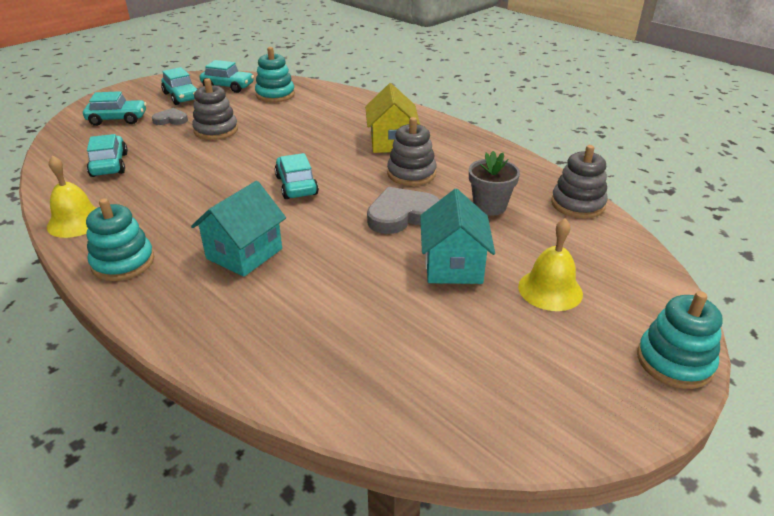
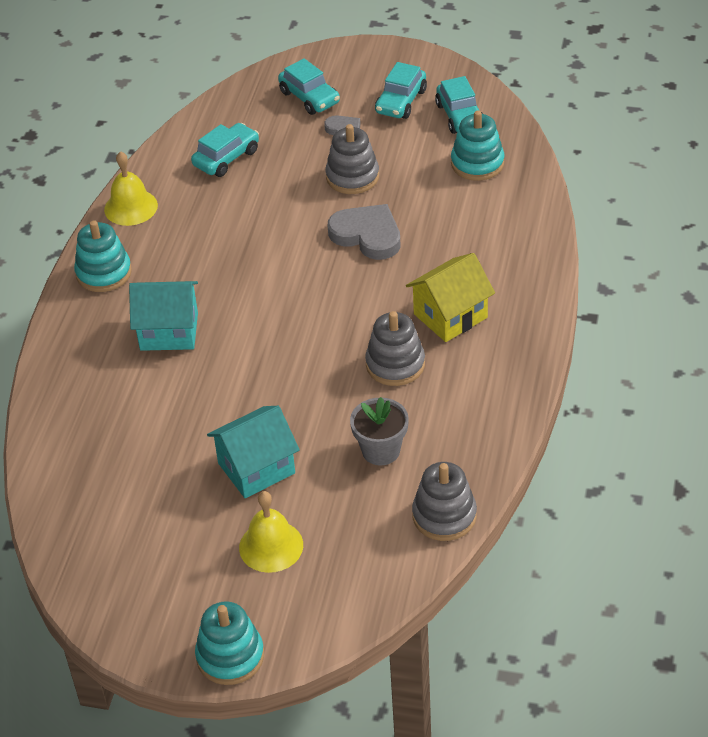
camera: 60 degrees right, 10 degrees up
turquoise car [275,153,319,199] -> none
grey heart [367,187,440,234] -> grey heart moved to [328,204,401,260]

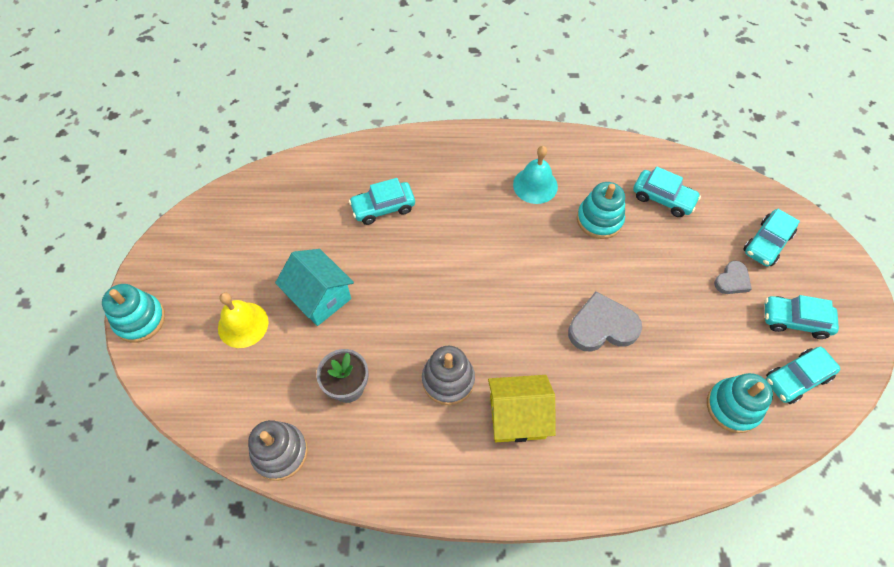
camera: 75 degrees right, 15 degrees up
turquoise stacking toy [74,220,132,292] -> turquoise stacking toy moved to [577,182,625,239]
yellow bell [104,151,158,226] -> none
turquoise house [129,281,198,351] -> none
grey stacking toy [326,124,379,194] -> none
grey heart [328,204,401,260] -> grey heart turned 120 degrees counterclockwise [568,291,642,352]
yellow house [406,253,495,342] -> yellow house turned 45 degrees counterclockwise [488,375,555,442]
none -> turquoise car [349,178,415,225]
none -> turquoise bell [513,146,558,204]

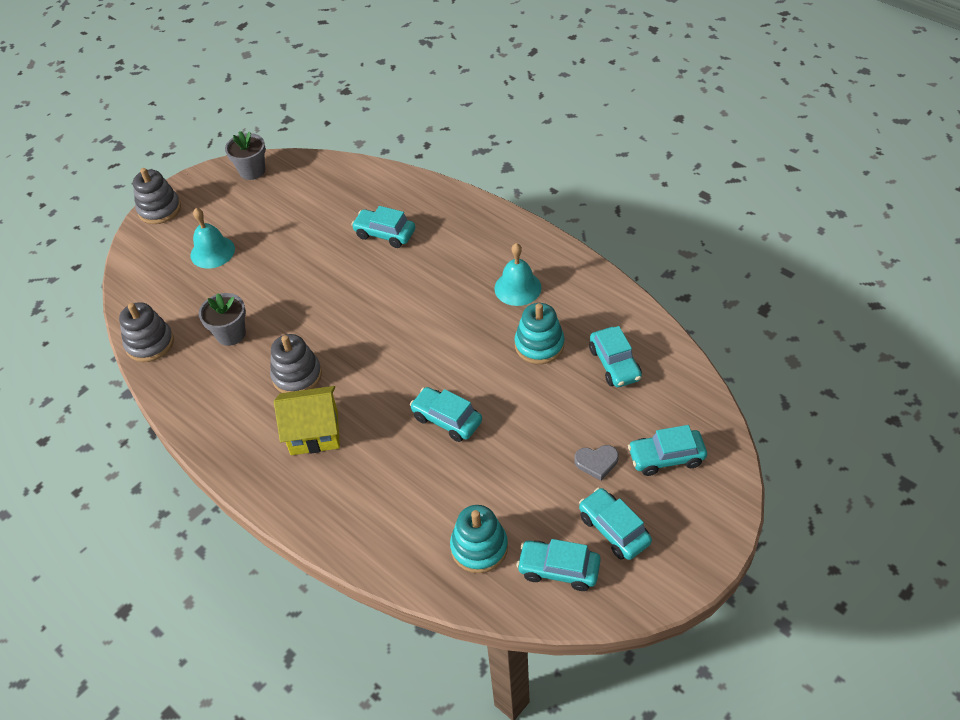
camera: 45 degrees right, 10 degrees down
turquoise stacking toy [102,284,165,343] -> grey stacking toy [133,168,181,224]
yellow bell [218,292,268,348] -> turquoise bell [190,208,235,269]
turquoise house [275,249,354,326] -> none
yellow house [488,375,555,442] -> yellow house turned 45 degrees counterclockwise [274,386,340,455]
grey heart [568,291,642,352] -> turquoise car [410,387,482,442]
none -> grey flower pot [225,131,266,180]

